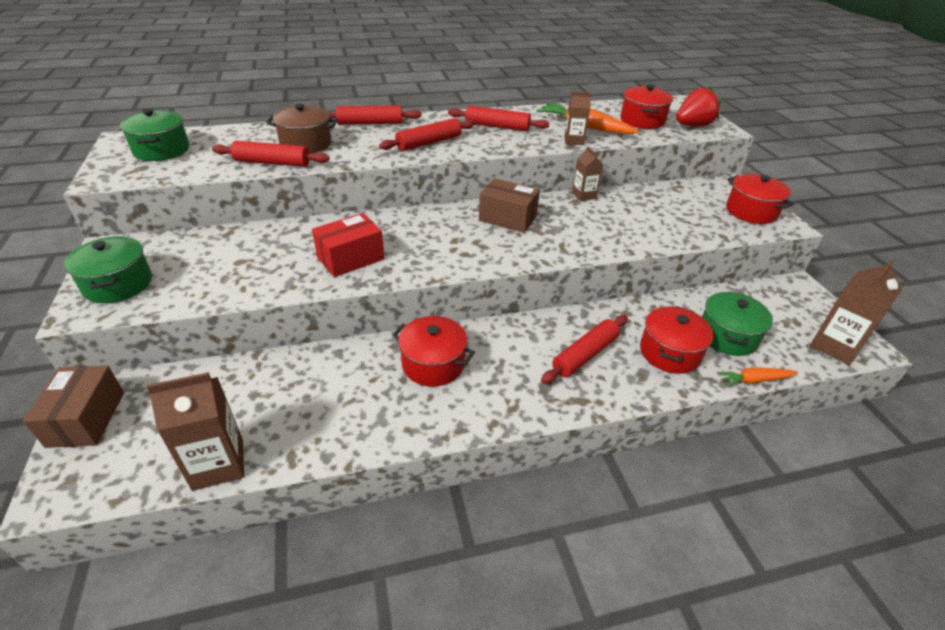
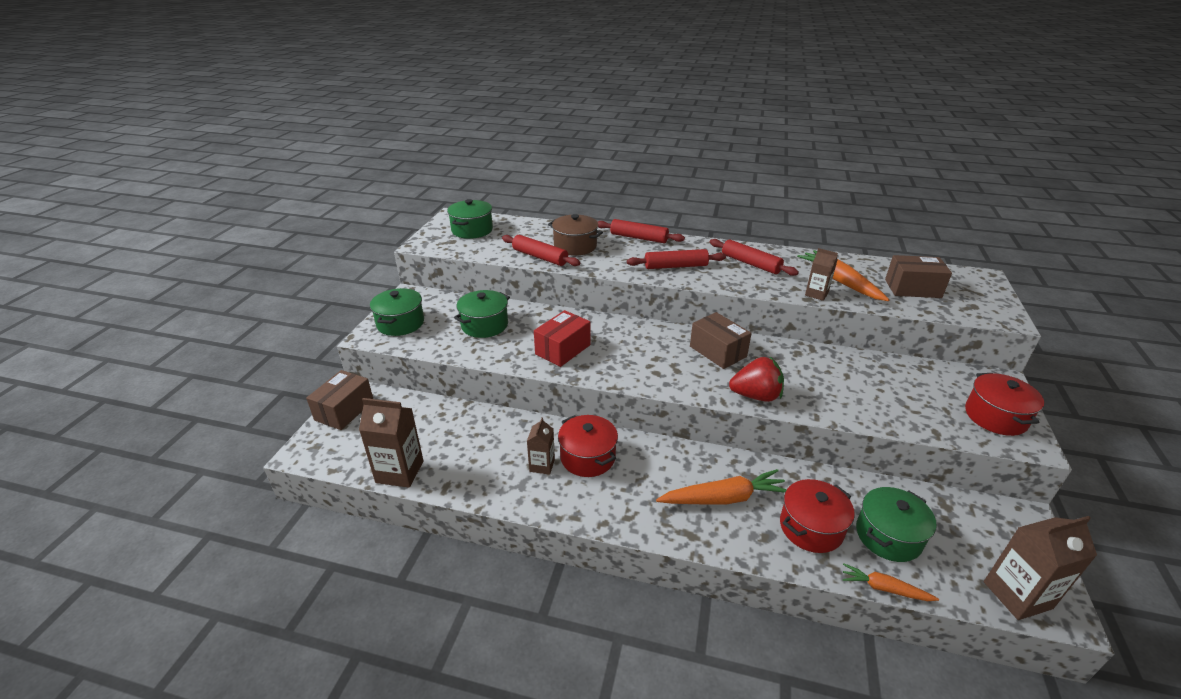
camera: 30 degrees right, 5 degrees down
red box [312,213,385,277] -> red box turned 45 degrees counterclockwise [534,310,590,367]
red rolling pin [541,315,628,384] -> orange carrot [656,469,787,505]
brown carton [572,146,603,201] -> brown carton moved to [527,417,555,475]
red pot [620,84,673,129] -> brown box [885,255,952,298]
red strawberry [676,86,722,127] -> red strawberry moved to [729,357,784,402]
none -> green pot [454,290,510,338]

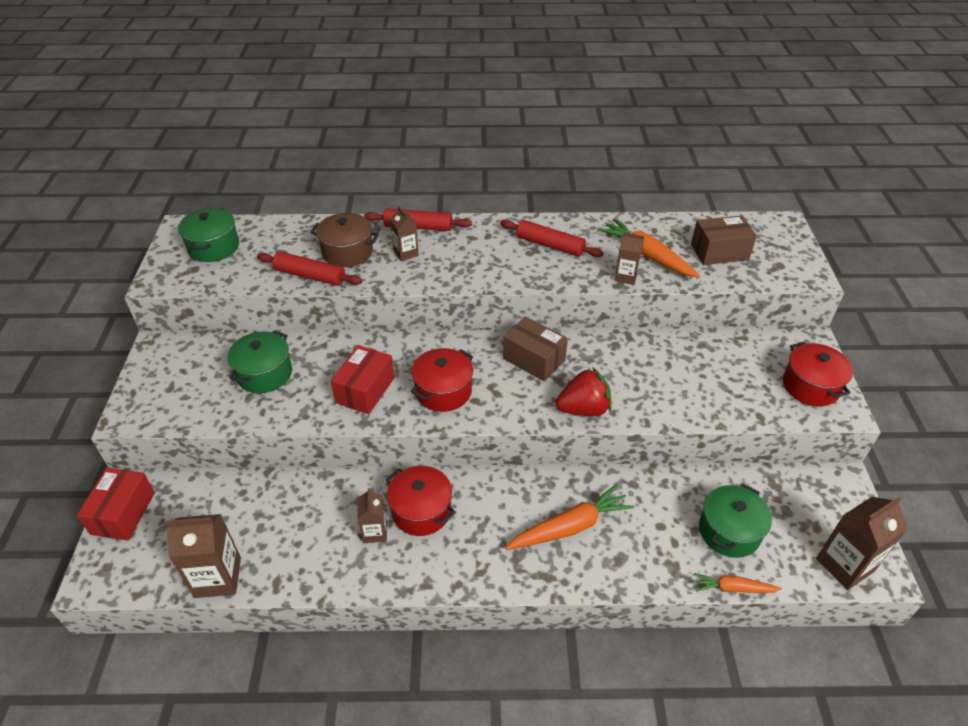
camera: 15 degrees left, 10 degrees up
brown box [306,370,373,430] -> red box [77,468,155,540]
green pot [370,288,424,336] -> none
red rolling pin [627,249,726,269] -> none
red pot [780,479,855,553] -> red pot moved to [411,348,473,412]
none -> brown carton [390,206,419,261]

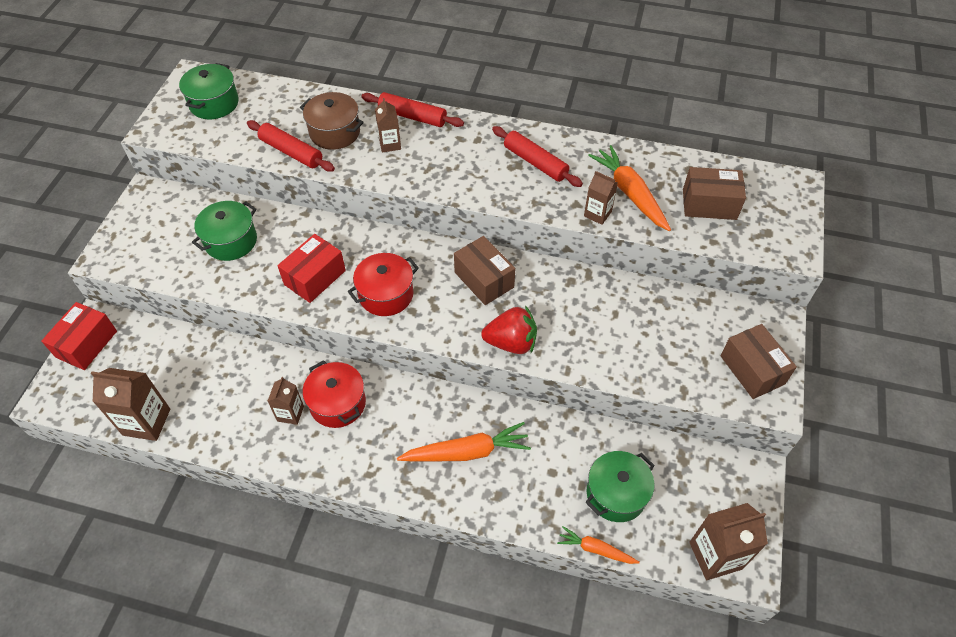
camera: 15 degrees right, 10 degrees up
red pot [783,342,853,406] -> brown box [720,324,797,399]

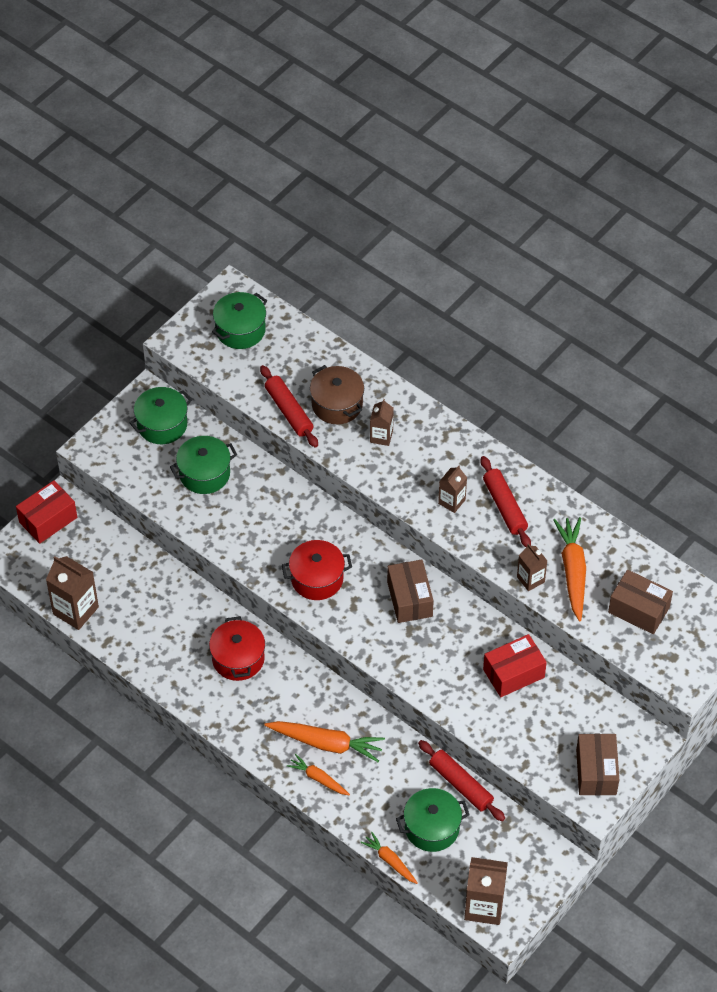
camera: 25 degrees right, 0 degrees up
brown carton [268,377,304,425] -> brown carton moved to [438,466,467,513]
red box [277,234,346,303] -> red box moved to [483,634,547,697]
red rolling pin [361,92,464,127] -> red rolling pin moved to [418,740,505,821]
red strawberry [481,305,537,354] -> none
none -> green pot [130,387,192,444]
none -> orange carrot [287,754,350,795]

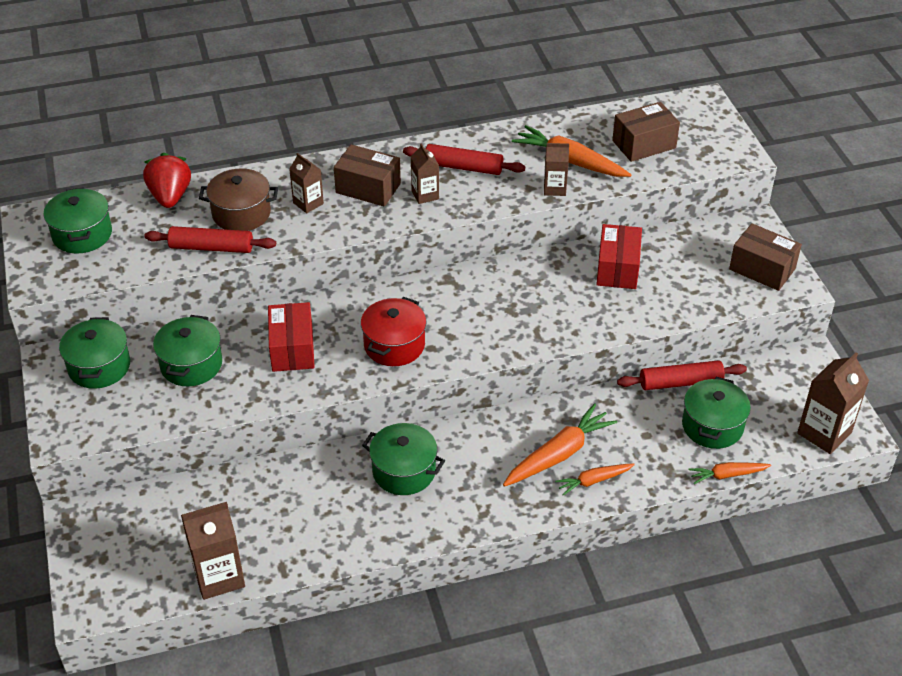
camera: 55 degrees left, 10 degrees down
red box [16,480,77,544] -> red box moved to [268,302,315,372]
red pot [209,616,265,681] -> green pot [362,423,445,495]
brown box [387,559,434,623] -> brown box moved to [334,144,401,207]
none -> red strawberry [143,153,191,208]

